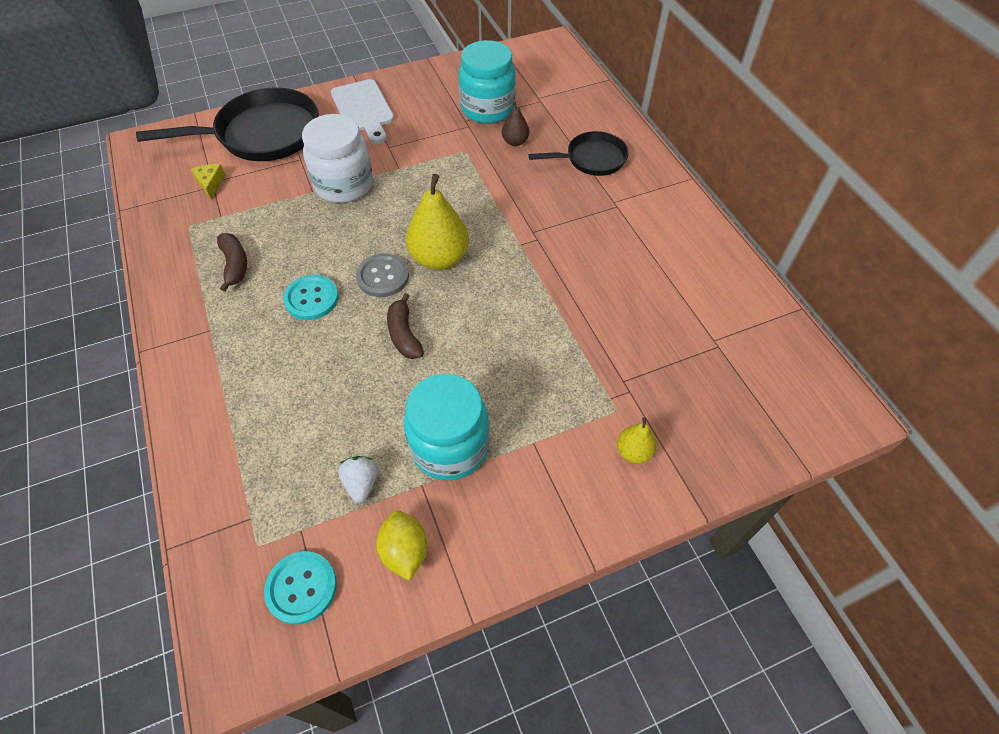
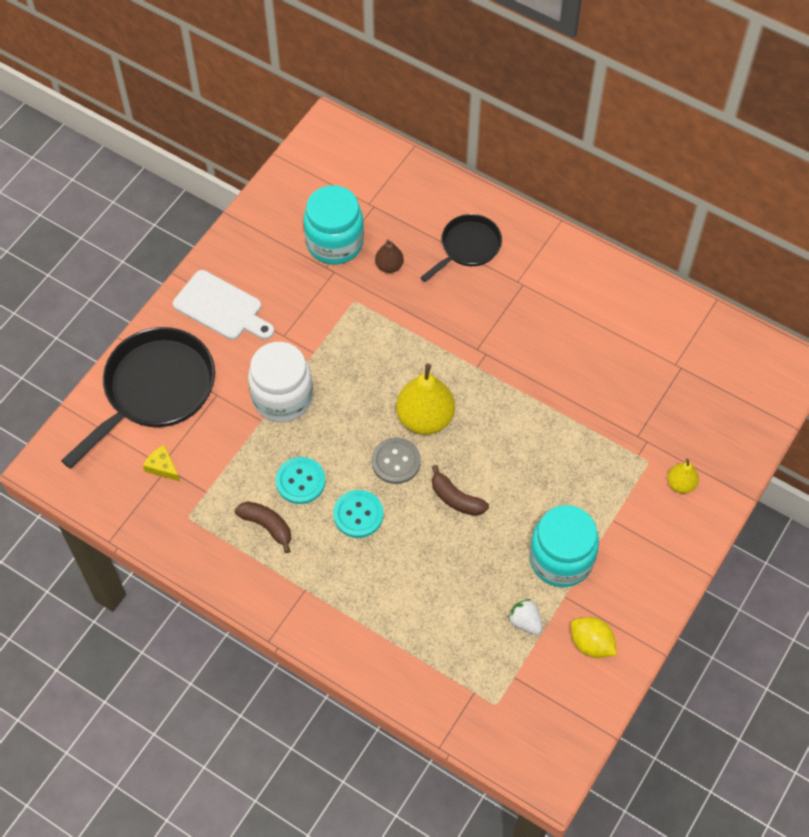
camera: 35 degrees left, 5 degrees up
turquoise button [264,551,337,625] -> turquoise button moved to [276,457,326,504]

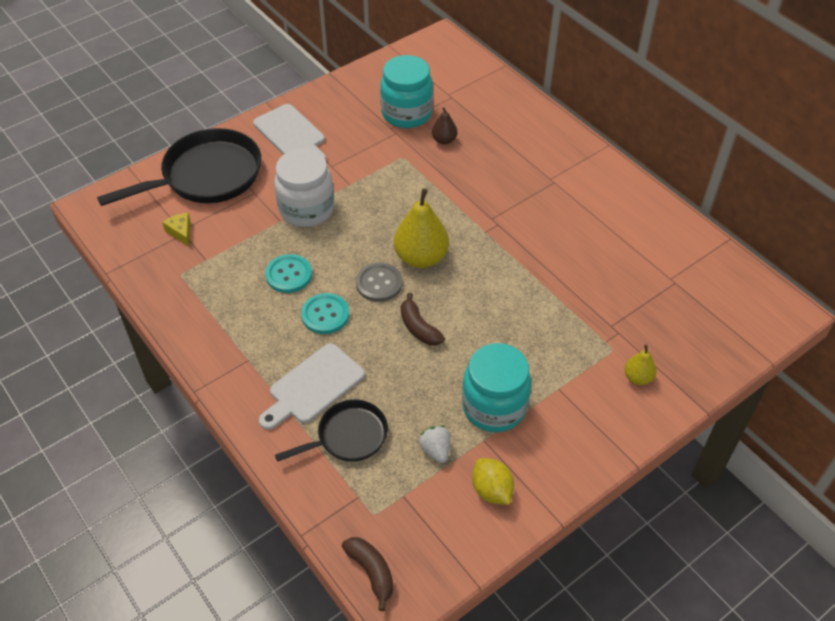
camera: 20 degrees right, 10 degrees down
brown banana [235,501,291,553] -> brown banana moved to [342,537,394,611]
black pan [420,214,502,282] -> black pan moved to [275,399,388,462]
none -> white cutting board [259,343,365,430]

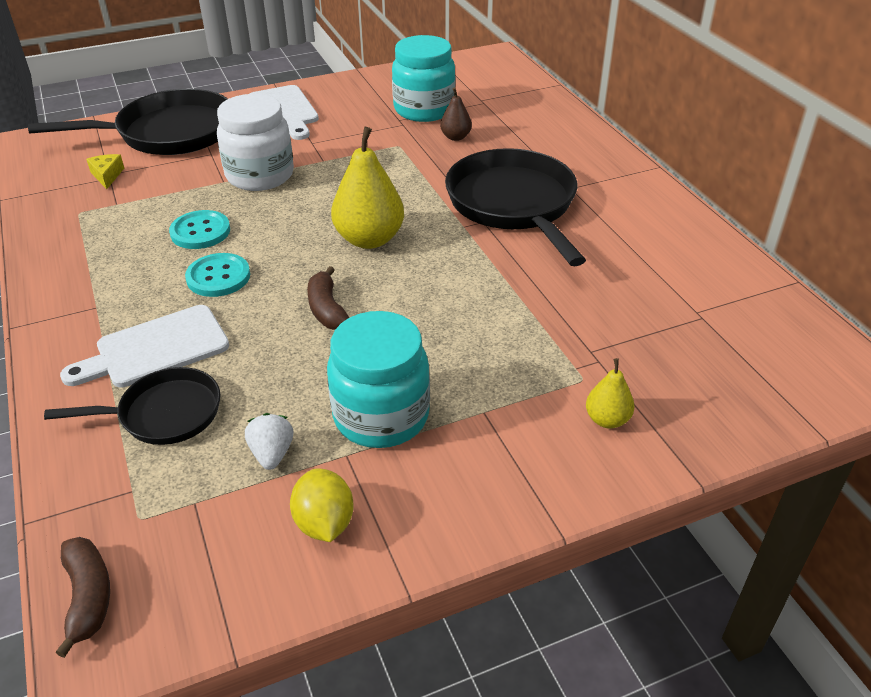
camera: 15 degrees right, 10 degrees down
grey button [356,263,402,302] -> none
none -> black pan [445,148,586,266]

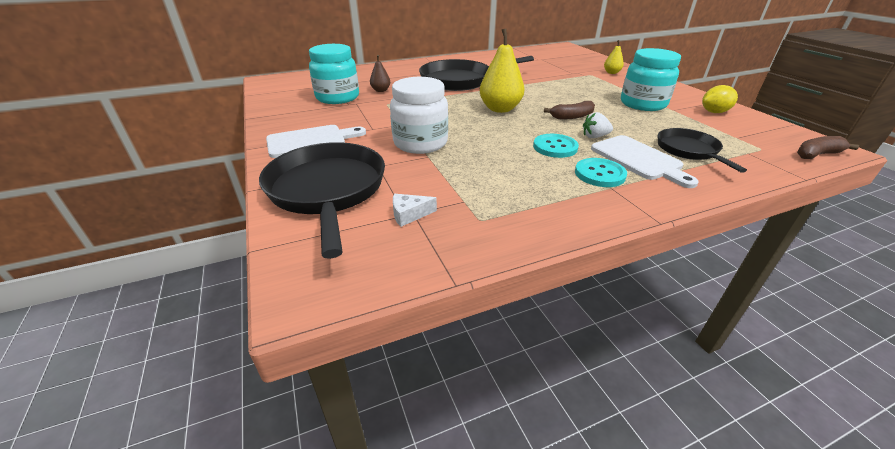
camera: 90 degrees left, 5 degrees down
yellow cheese [86,154,124,189] -> white cheese [393,194,437,227]
turquoise button [169,210,230,249] -> turquoise button moved to [575,158,627,187]
white strawberry [245,413,293,470] -> white strawberry moved to [583,112,613,138]

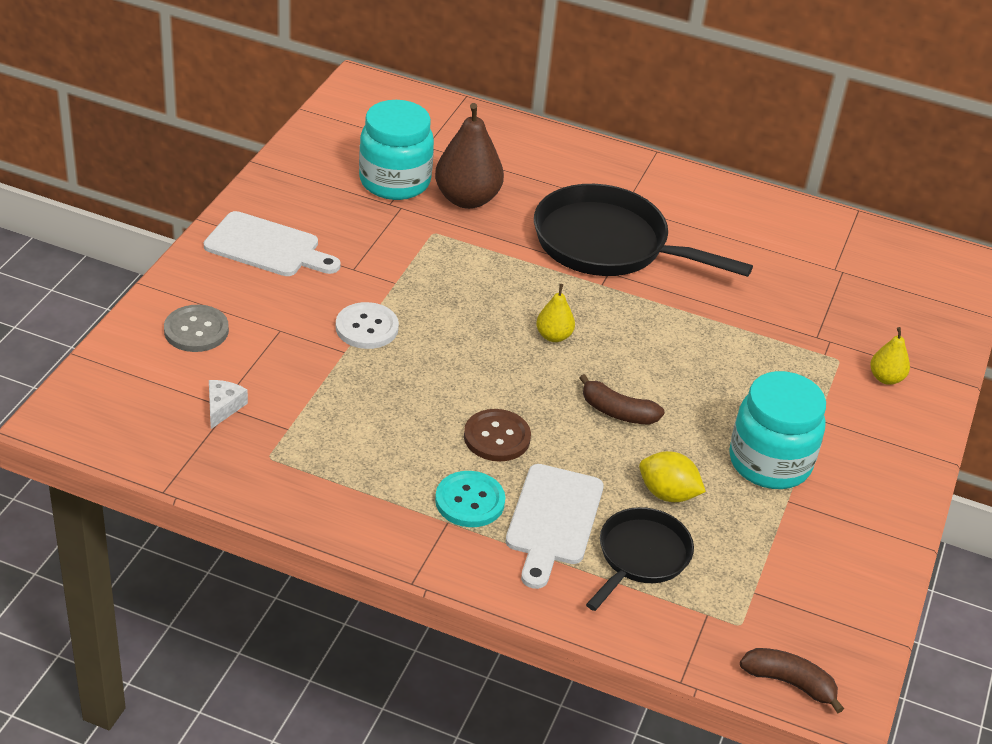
camera: 40 degrees right, 5 degrees up
black pan [259,142,385,259] -> grey button [164,305,229,352]
brown pear [370,55,390,92] -> brown pear [435,103,504,209], size x1.93
white jar [390,77,448,154] -> white button [336,302,399,349]
white cheese [393,194,437,227] -> white cheese turned 75 degrees clockwise [209,380,248,429]
yellow pear [480,29,525,113] -> yellow pear [536,284,575,342], size x0.52
turquoise button [533,134,579,158] -> brown button [464,409,531,462]
white strawberry [583,112,613,138] -> none
yellow lemon [702,85,738,113] -> yellow lemon moved to [639,451,706,502]

